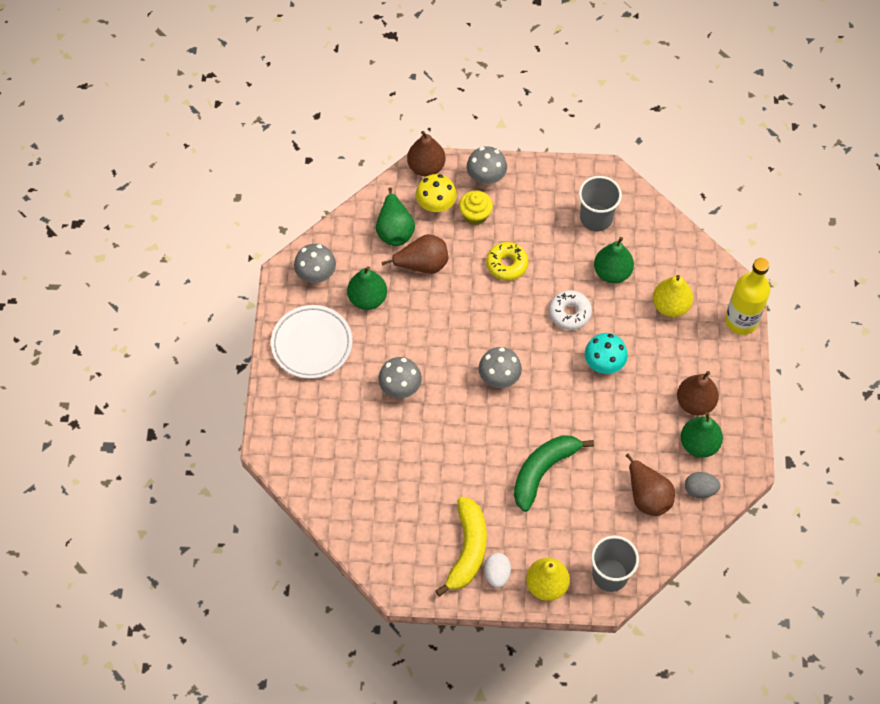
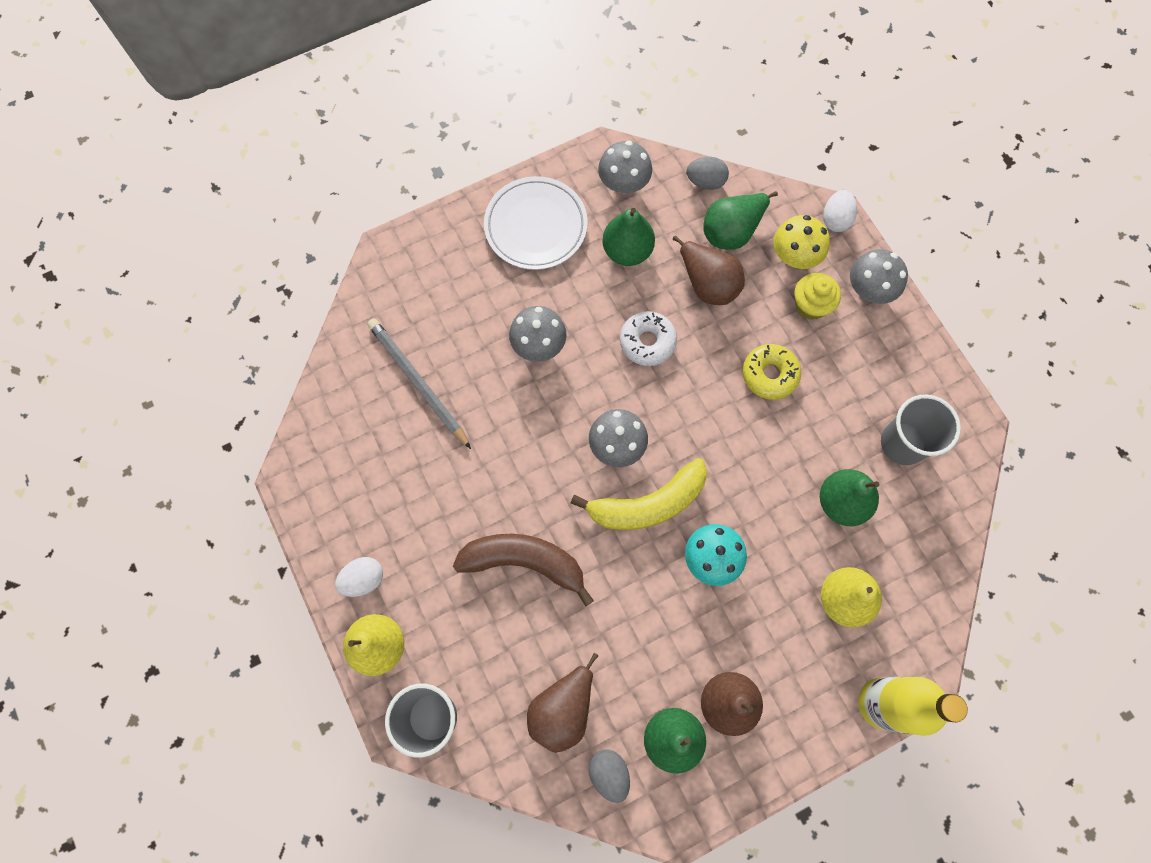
camera: 60 degrees right, 10 degrees up
brown pear [407,131,445,177] -> white egg [823,190,857,232]
yellow banana [435,497,487,597] -> yellow banana moved to [571,458,707,530]
green banana [514,435,594,512] -> brown banana [453,534,594,607]
white donut [549,290,592,330] -> white donut moved to [620,311,677,366]
none -> grey pencil [367,318,471,449]
none -> grey egg [686,157,729,190]

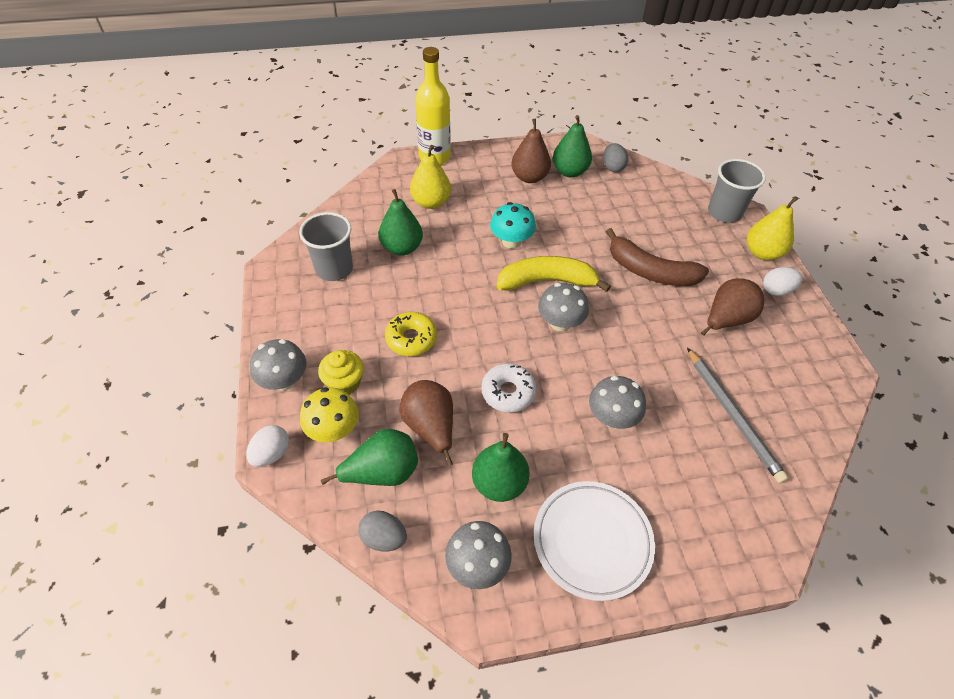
camera: 165 degrees left, 20 degrees down
brown pear [527,653,598,753] -> brown pear moved to [701,278,764,336]

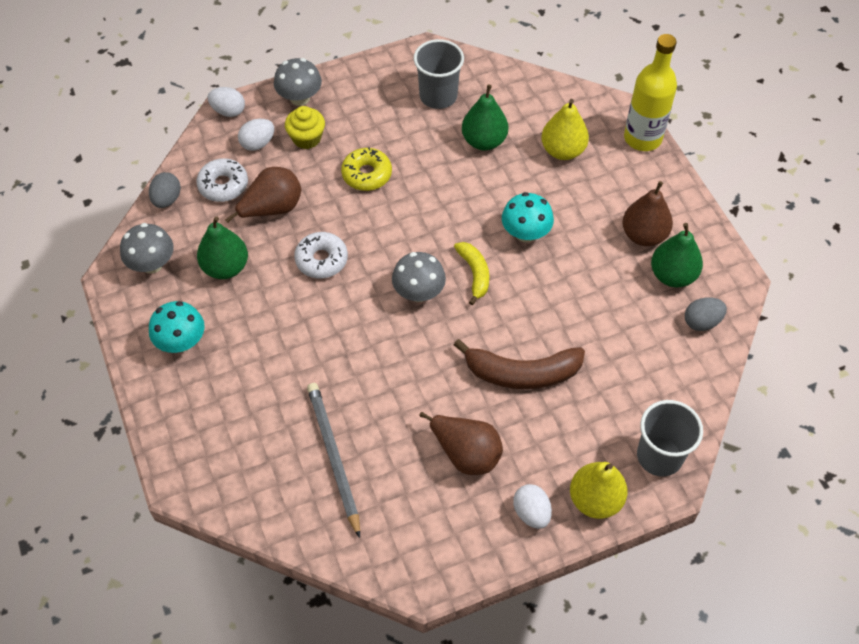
camera: 80 degrees right, 5 degrees up
yellow mushroom [300,387,359,442] -> white egg [238,119,274,151]
green pear [321,429,418,486] -> white donut [196,158,248,202]
yellow banana [497,256,611,292] -> yellow banana [454,242,489,305], size x0.60
white plate [534,481,655,601] -> turquoise mushroom [149,301,205,353]
grey mushroom [589,376,646,429] -> none
brown banana [606,228,709,286] -> brown banana turned 105 degrees counterclockwise [454,339,585,389]
grey pencil [687,347,788,483] -> grey pencil turned 105 degrees clockwise [307,383,360,538]

